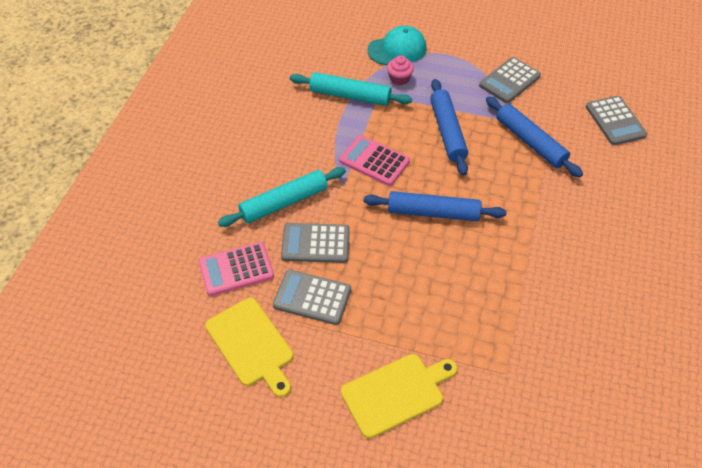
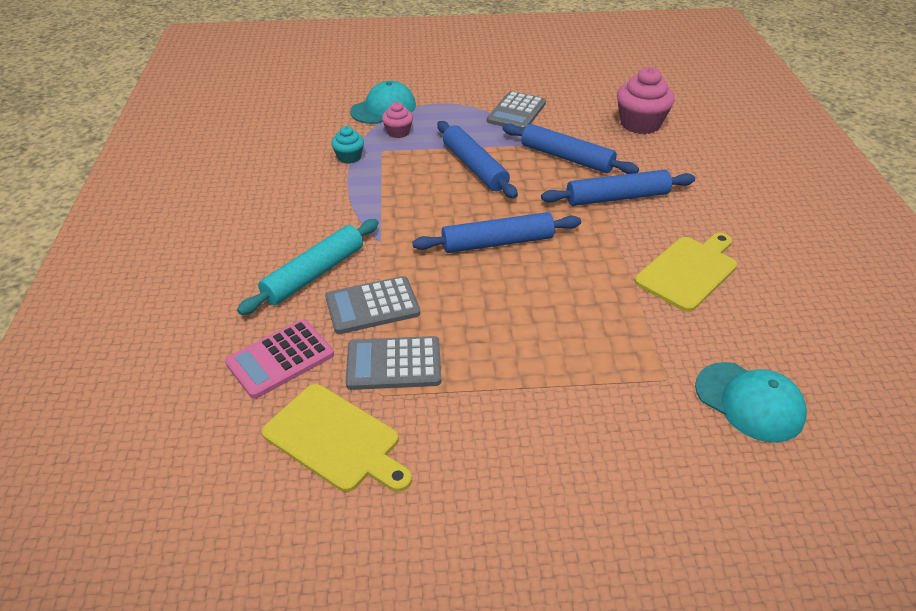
camera: 20 degrees left, 10 degrees down
turquoise rolling pin [290,72,412,106] -> turquoise cupcake [331,126,364,164]
pink calculator [340,135,410,186] -> none
yellow cutting board [341,354,457,438] -> yellow cutting board moved to [634,233,737,312]
grey calculator [586,96,647,145] -> pink cupcake [617,67,675,134]
none -> blue rolling pin [541,170,695,206]
none -> turquoise cap [695,362,807,443]

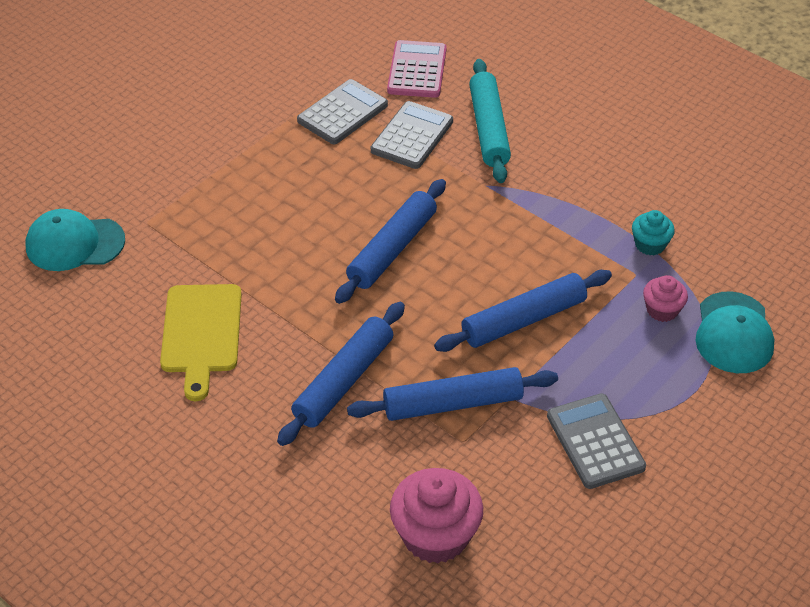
camera: 135 degrees right, 5 degrees up
yellow cutting board [262,384,412,492] -> none
blue rolling pin [437,121,518,198] -> blue rolling pin turned 45 degrees counterclockwise [434,270,612,352]

